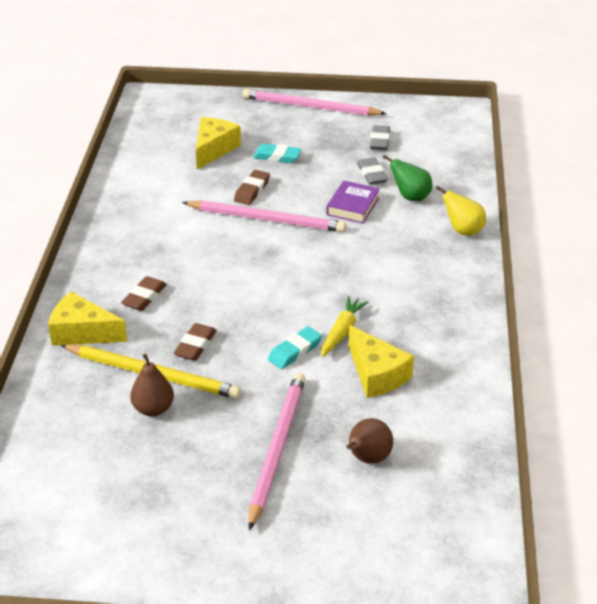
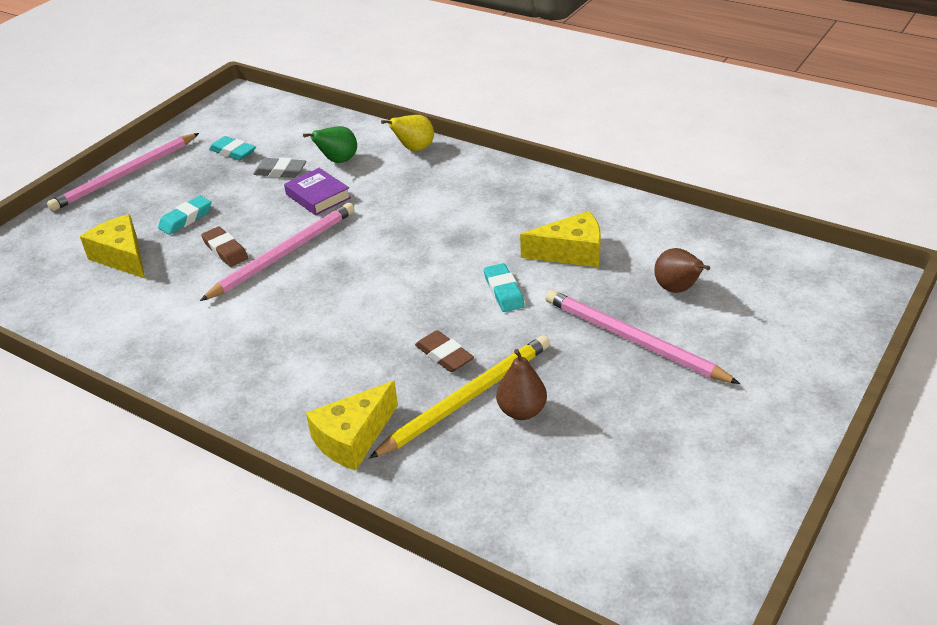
camera: 60 degrees left, 0 degrees up
brown eraser [121,276,167,311] -> none
yellow carrot [321,296,369,357] -> none
grey eraser [370,125,390,150] -> turquoise eraser [209,136,256,161]

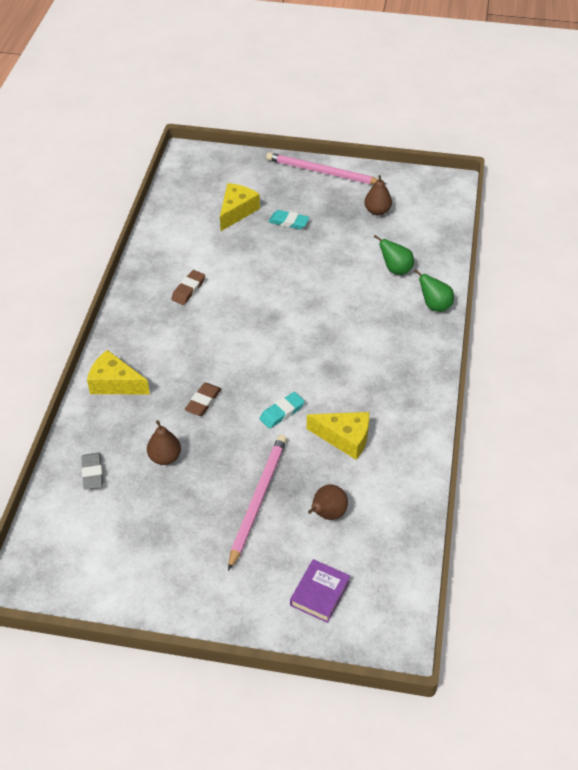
camera: 65 degrees right, 10 degrees up
pink pencil [200,203,355,301] -> none
brown eraser [201,227,248,267] -> brown eraser moved to [171,270,205,305]
turquoise eraser [209,136,256,161] -> brown pear [364,175,392,216]
grey eraser [253,158,306,178] -> grey eraser moved to [81,453,103,490]
purple book [284,168,351,215] -> purple book moved to [290,559,350,623]
yellow pencil [369,335,550,459] -> none
yellow pear [381,115,434,151] -> green pear [414,269,454,312]
yellow cheese [520,211,601,267] -> yellow cheese turned 45 degrees counterclockwise [307,412,369,460]

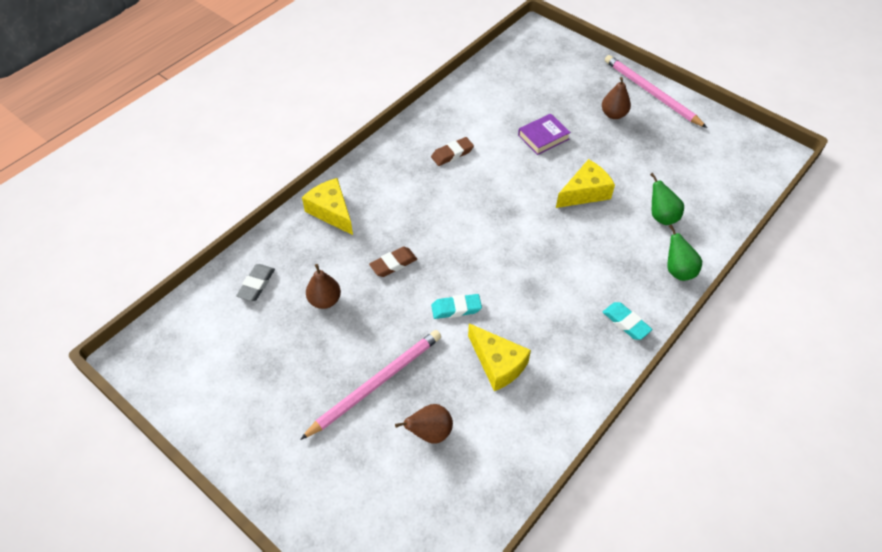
camera: 30 degrees right, 5 degrees up
yellow cheese [220,183,260,231] -> yellow cheese moved to [556,159,615,208]
turquoise eraser [269,210,309,229] -> turquoise eraser moved to [603,302,652,340]
purple book [290,559,350,623] -> purple book moved to [518,114,571,155]
brown pear [364,175,392,216] -> brown pear moved to [602,77,631,119]

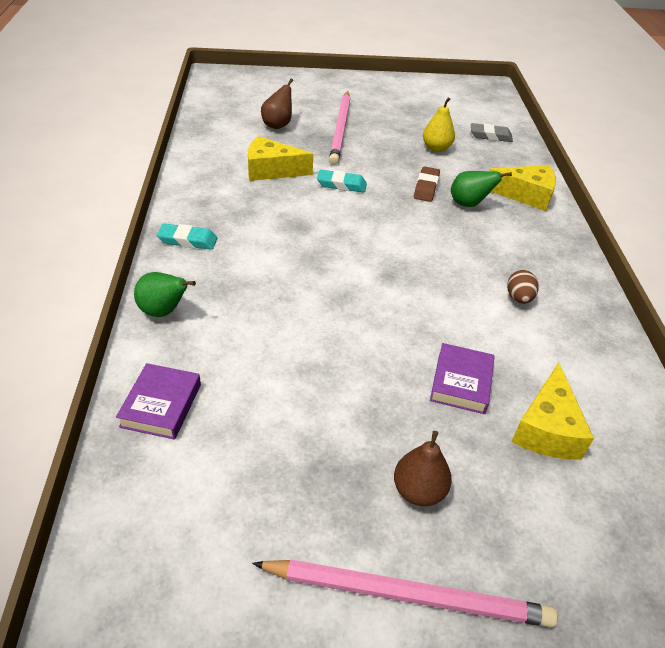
camera: 135 degrees right, 10 degrees down
grey eraser [236,264,275,301] -> grey eraser turned 60 degrees counterclockwise [471,123,513,142]
brown pear [306,264,341,309] -> yellow pear [423,98,455,152]
brown eraser [431,137,474,166] -> brown egg [507,270,539,304]
turquoise eraser [431,294,482,319] -> turquoise eraser turned 60 degrees clockwise [317,170,367,193]
yellow cheese [556,159,615,208] -> yellow cheese moved to [511,362,594,459]
green pear [650,173,684,225] -> green pear moved to [451,171,512,207]
none -> purple book [116,363,201,440]

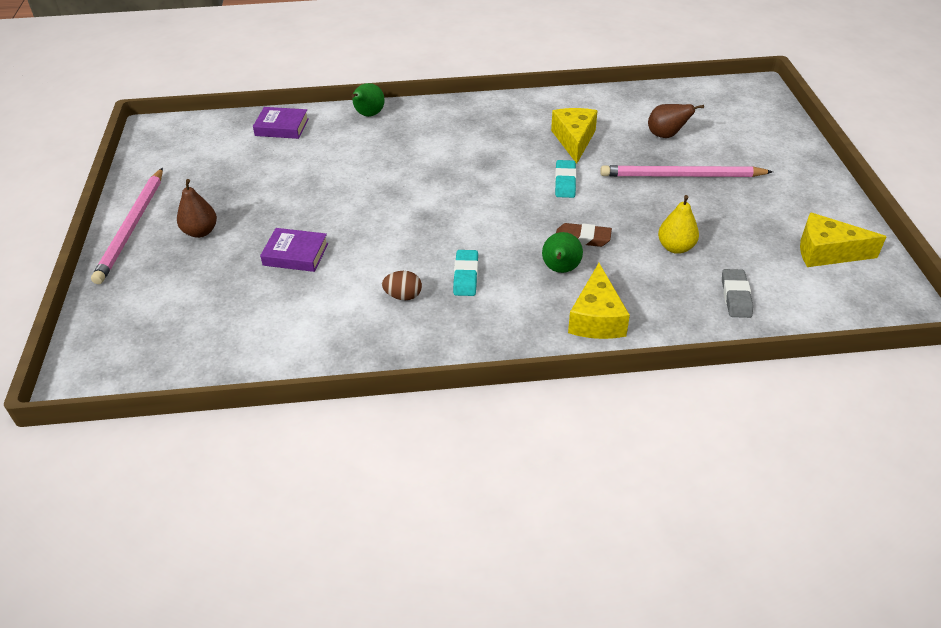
camera: 90 degrees right, 0 degrees up
turquoise eraser [157,224,217,250] -> turquoise eraser moved to [453,250,478,296]
yellow cheese [511,362,594,459] -> yellow cheese moved to [800,212,887,267]

